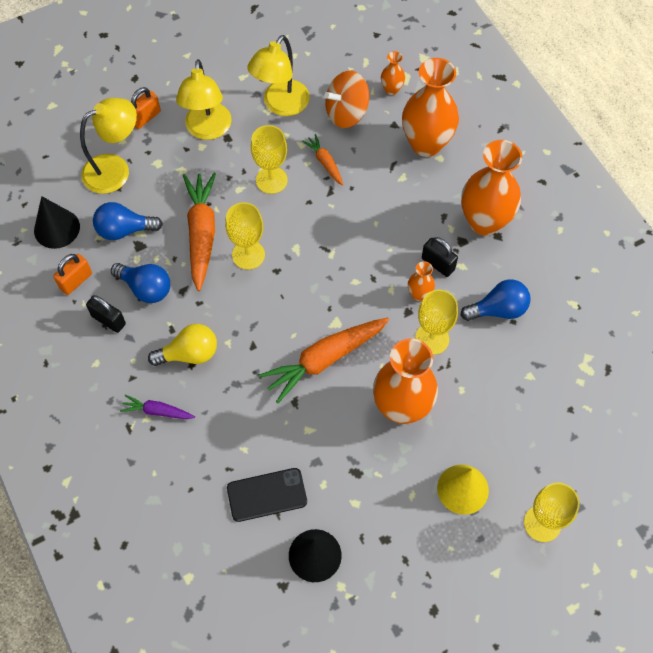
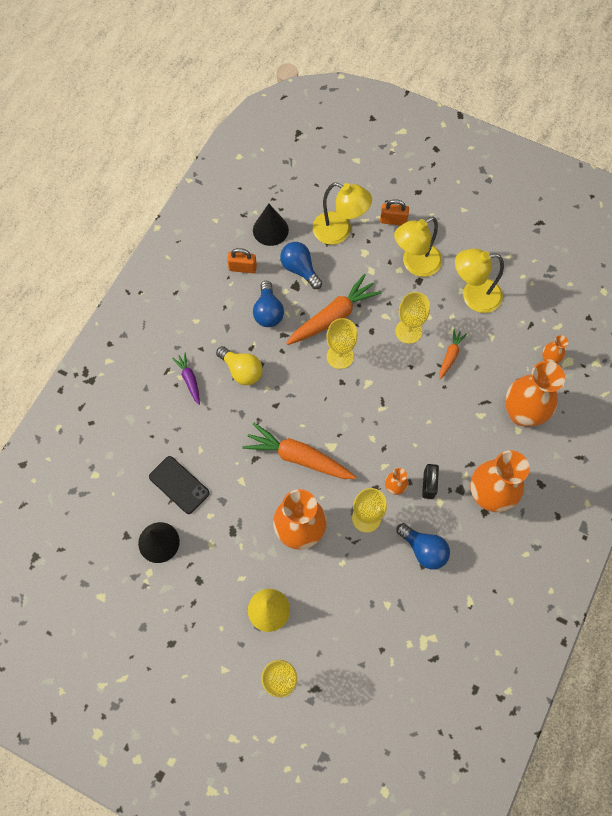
camera: 55 degrees right, 5 degrees up
black padlock [86,295,126,333] -> none
orange spinning top [324,71,369,128] -> none

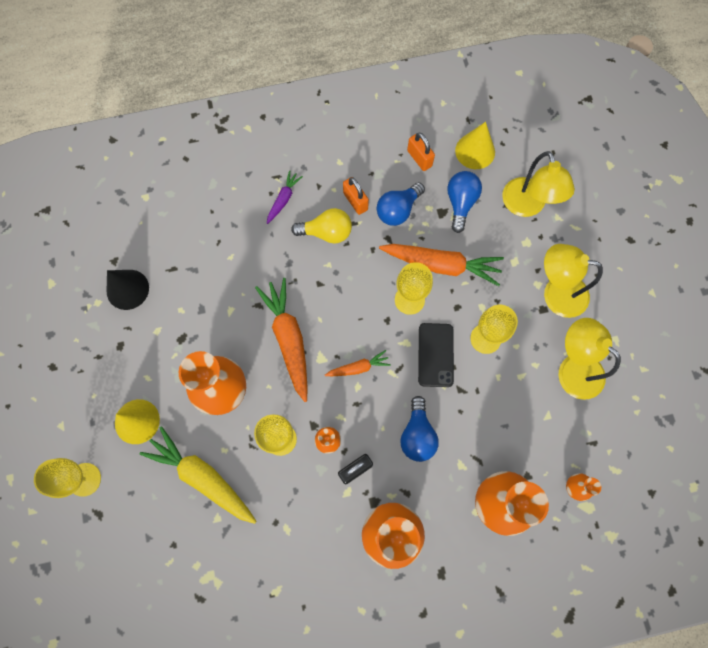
camera: 50 degrees right, 5 degrees up
black phone [149,456,210,514] -> black phone moved to [418,323,454,387]
yellow light bulb [216,346,263,385] -> yellow light bulb turned 90 degrees counterclockwise [291,208,352,244]
black cone [253,204,289,246] -> yellow cone [455,122,495,169]
orange padlock [380,199,409,226] -> orange padlock moved to [343,177,369,215]
blue light bulb [396,523,450,570] -> blue light bulb moved to [400,396,439,462]
orange carrot [439,329,467,380] -> orange carrot moved to [325,350,391,376]
none -> yellow carrot [140,426,256,524]

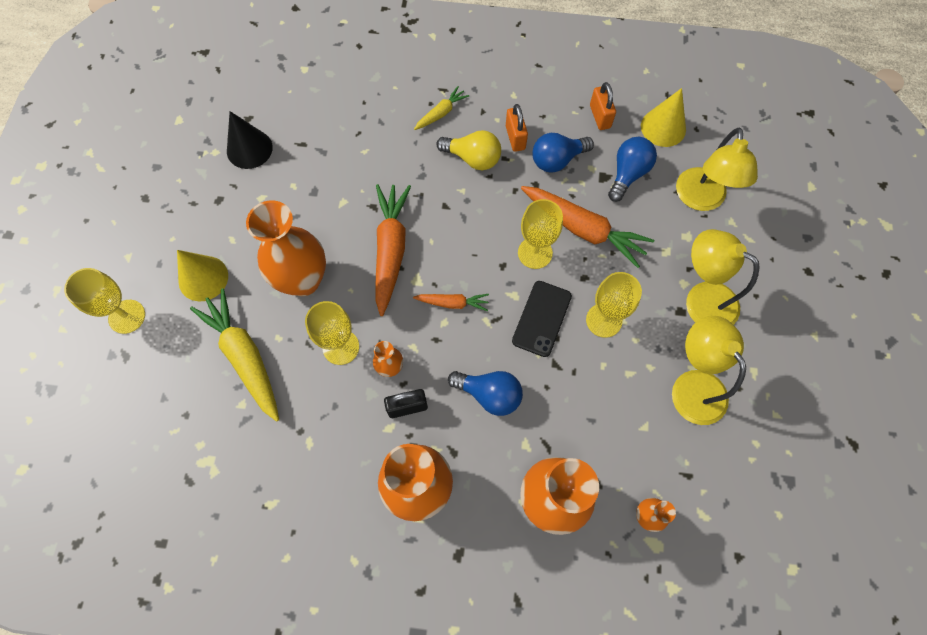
camera: 20 degrees right, 5 degrees down
purple carrot [267,170,303,224] -> yellow carrot [414,86,469,130]
blue light bulb [400,396,439,462] -> blue light bulb turned 90 degrees counterclockwise [448,371,523,416]

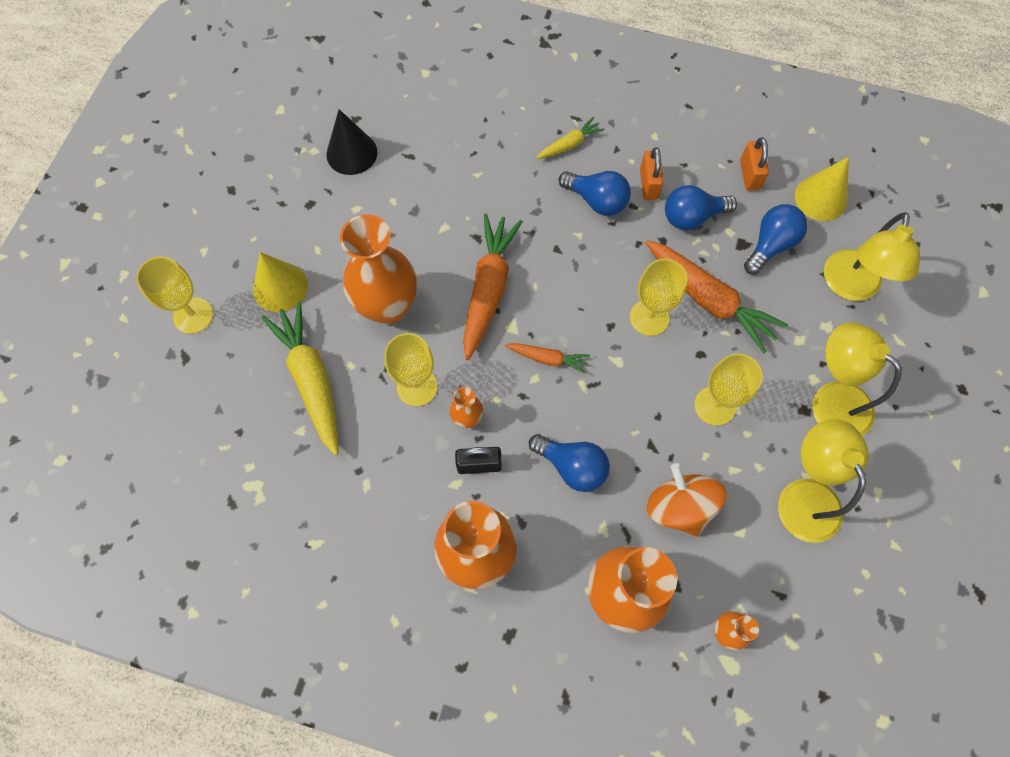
camera: 10 degrees right, 0 degrees up
yellow light bulb [436,130,501,170] -> blue light bulb [559,171,631,216]
black phone [512,281,572,357] -> none
none -> orange spinning top [647,463,727,537]

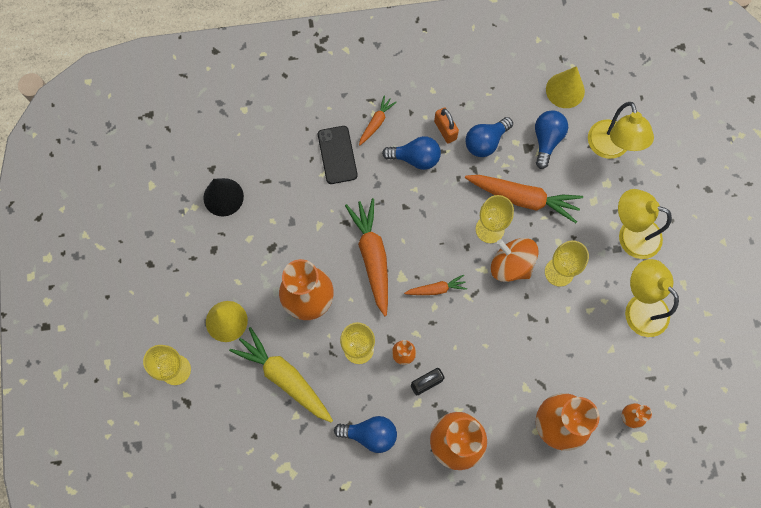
camera: 25 degrees left, 5 degrees up
blue light bulb [529,434,610,492] -> blue light bulb moved to [334,416,397,453]
yellow carrot [536,116,605,159] -> orange carrot [359,95,397,145]
orange spinning top [647,463,727,537] -> orange spinning top moved to [491,238,539,282]
orange padlock [740,137,769,191] -> none
none -> black phone [318,126,358,184]

